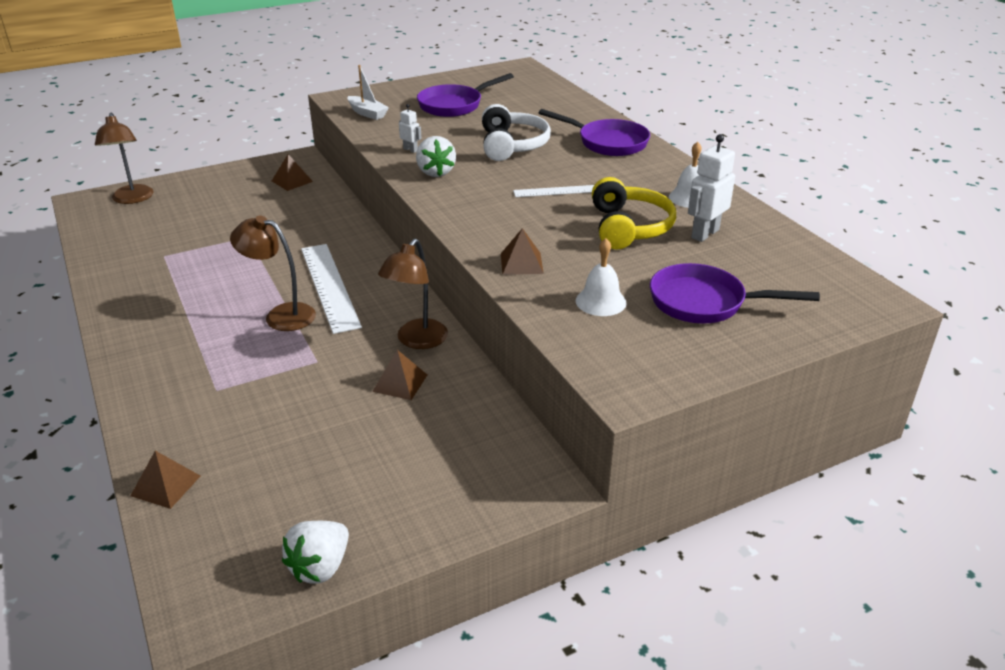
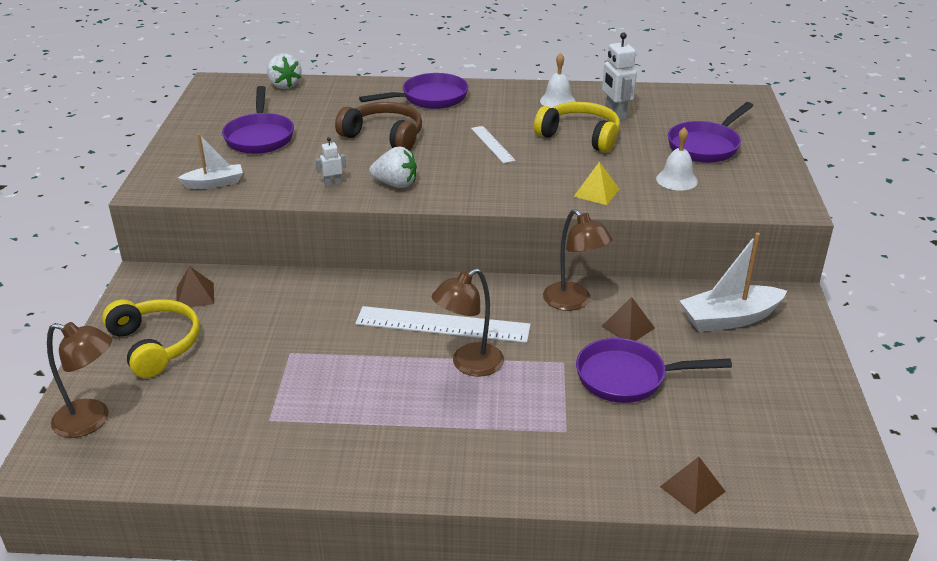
camera: 60 degrees left, 0 degrees up
white strawberry [282,521,349,584] -> white strawberry moved to [267,53,302,89]
white headphones [482,104,551,161] -> brown headphones [335,102,422,151]
brown pyramid [501,228,544,275] -> yellow pyramid [574,162,619,205]
white ruler [513,185,594,197] -> white ruler turned 45 degrees counterclockwise [471,126,516,163]
none -> yellow headphones [102,299,200,378]
none -> purple pan [576,338,732,403]
none -> white boat [680,233,787,332]

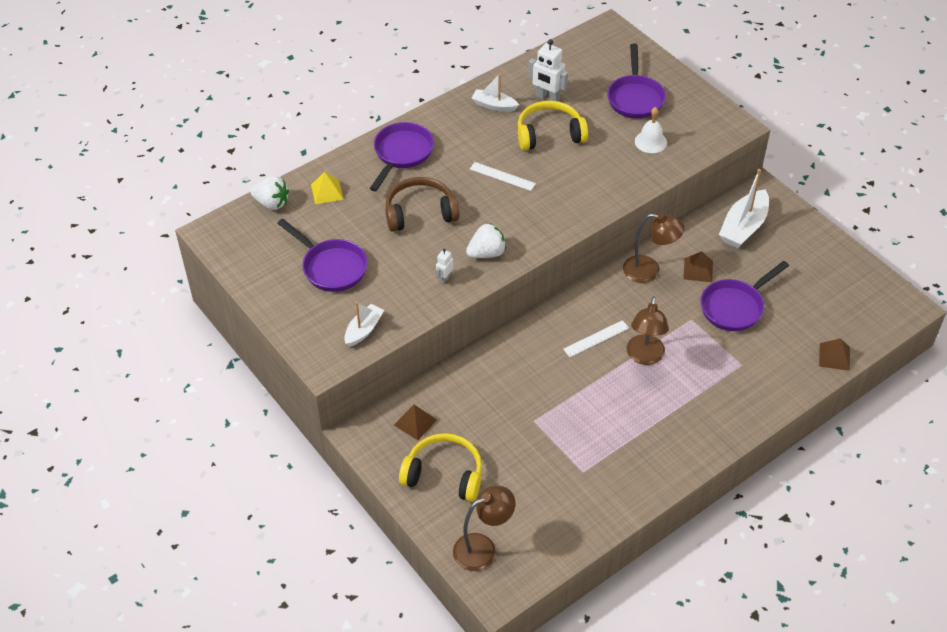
camera: 40 degrees left, 15 degrees up
white ruler [355,306,531,343] -> white ruler [563,320,629,357], size x0.53
white bell [540,53,576,108] -> white boat [472,73,519,112]
yellow pyramid [574,162,619,205] -> yellow pyramid moved to [311,172,344,204]

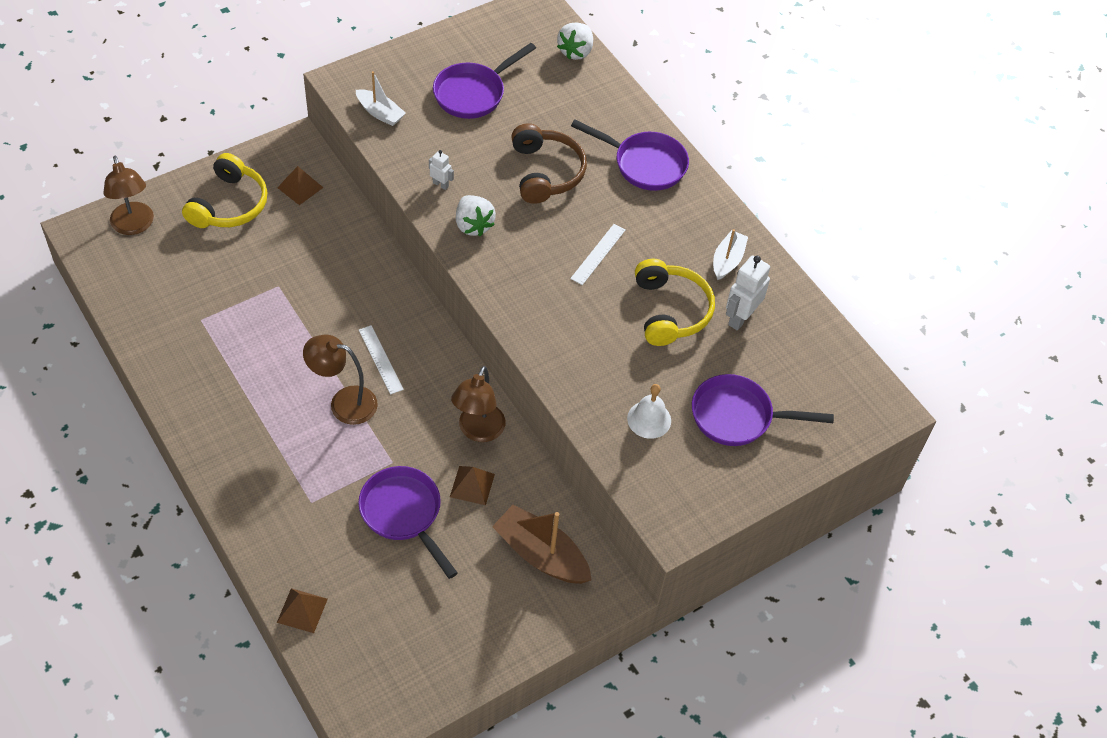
camera: 90 degrees right, 5 degrees up
yellow pyramid [311,172,344,204] -> none
white boat [719,169,769,248] -> brown boat [492,505,592,584]

